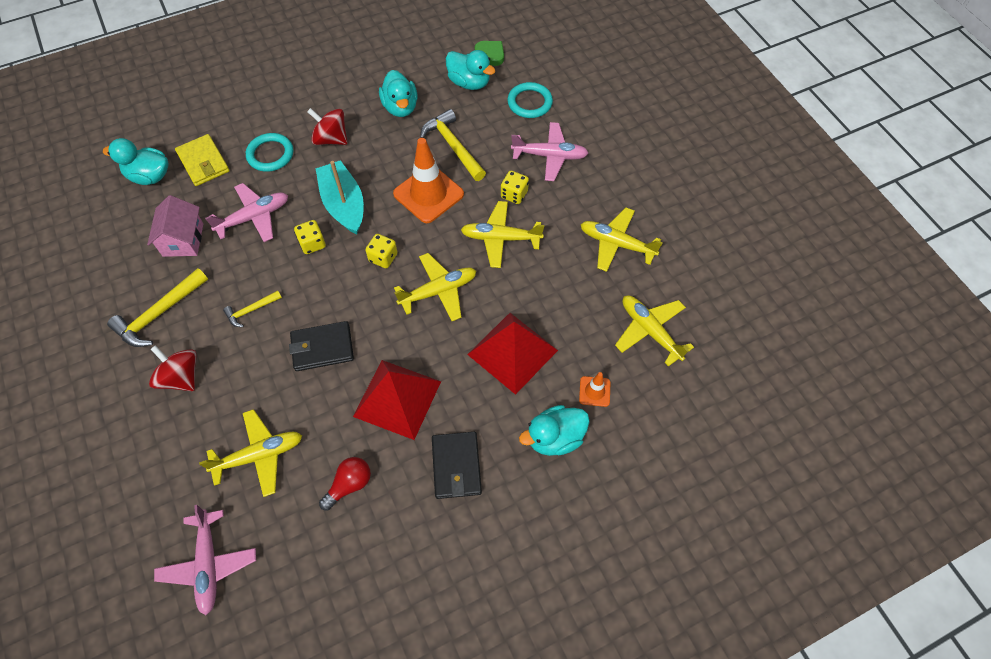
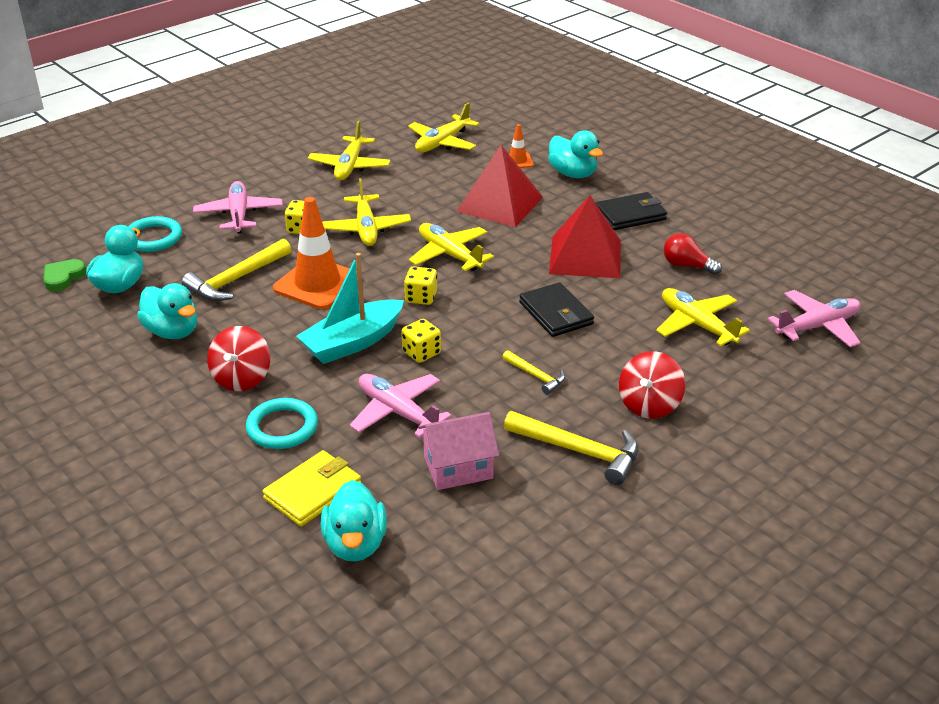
camera: 105 degrees left, 25 degrees down
turquoise duck [379,70,418,117] -> turquoise duck turned 75 degrees clockwise [137,283,197,339]

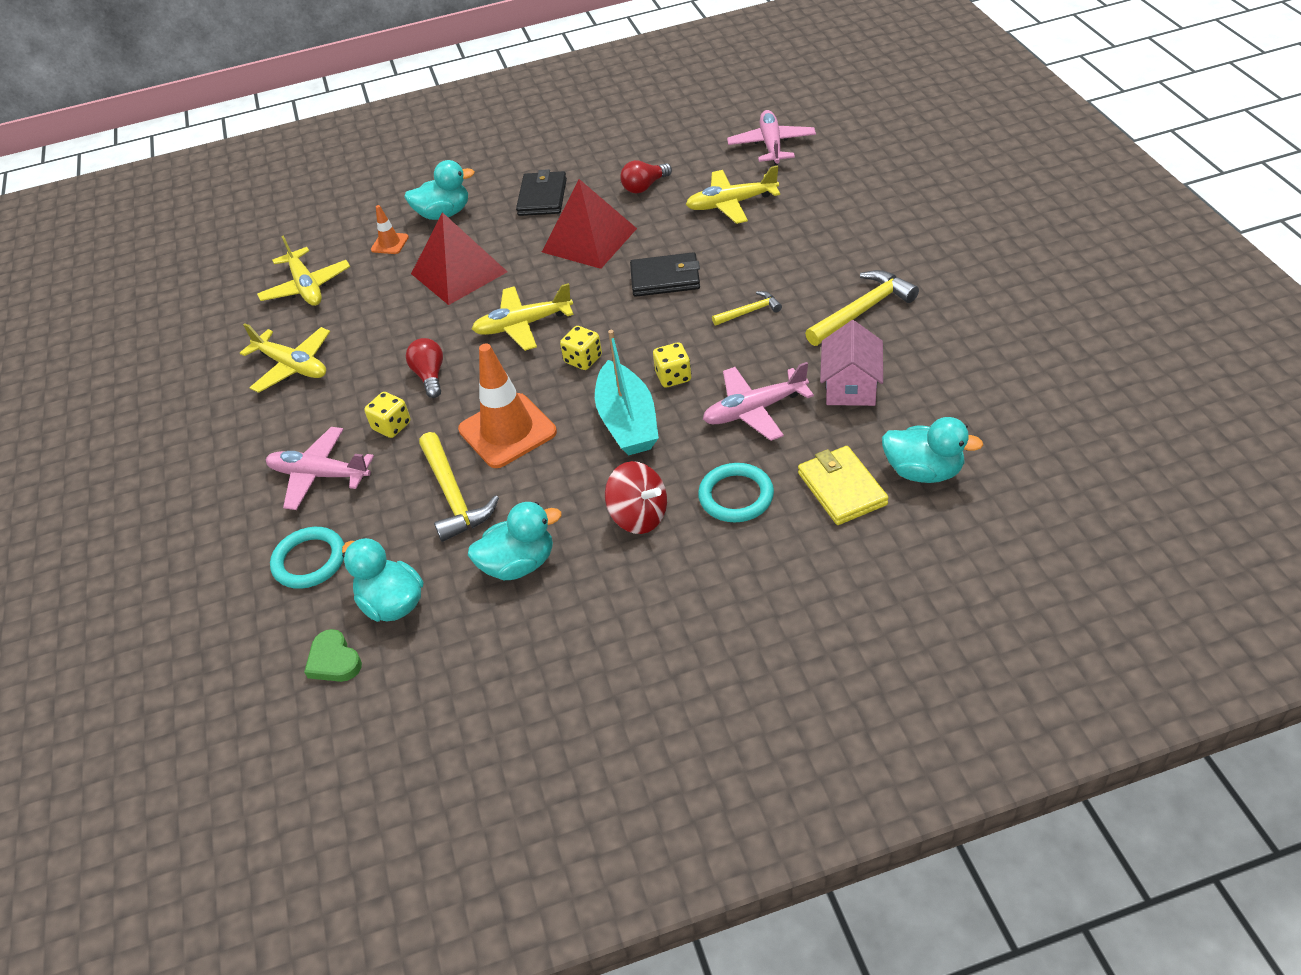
camera: 60 degrees left, 10 degrees up
yellow plane [322,178,411,246] -> red light bulb [406,338,443,398]
red spinning top [619,351,685,419] -> none

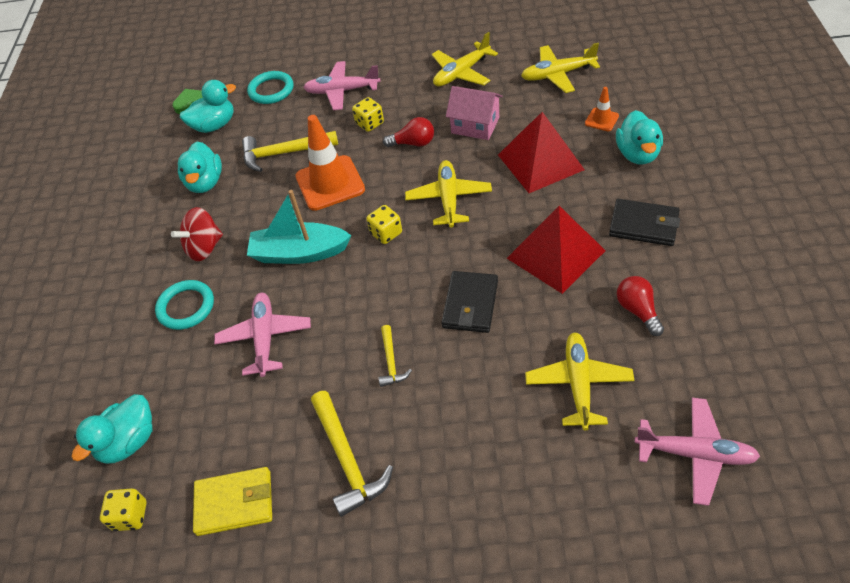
camera: 105 degrees right, 5 degrees up
pink plane [266,427,374,510] -> pink plane turned 120 degrees counterclockwise [303,61,380,110]
yellow dice [653,342,691,388] -> yellow dice moved to [100,488,147,531]
yellow wallet [798,446,889,525] -> yellow wallet moved to [193,467,272,536]
pink house [820,320,883,406] -> pink house moved to [446,86,503,140]

